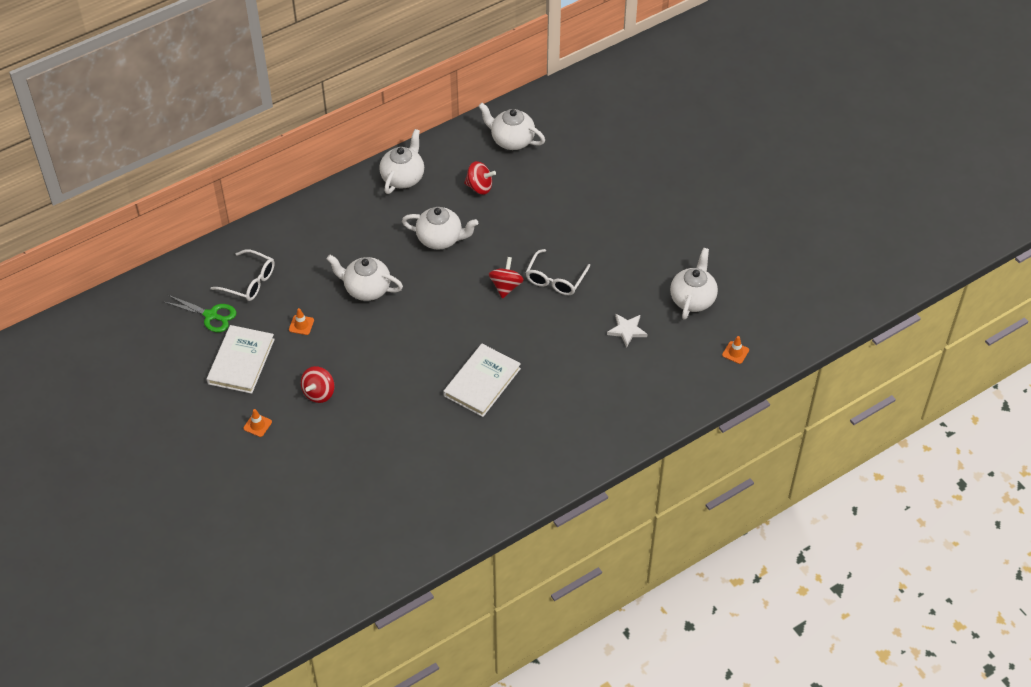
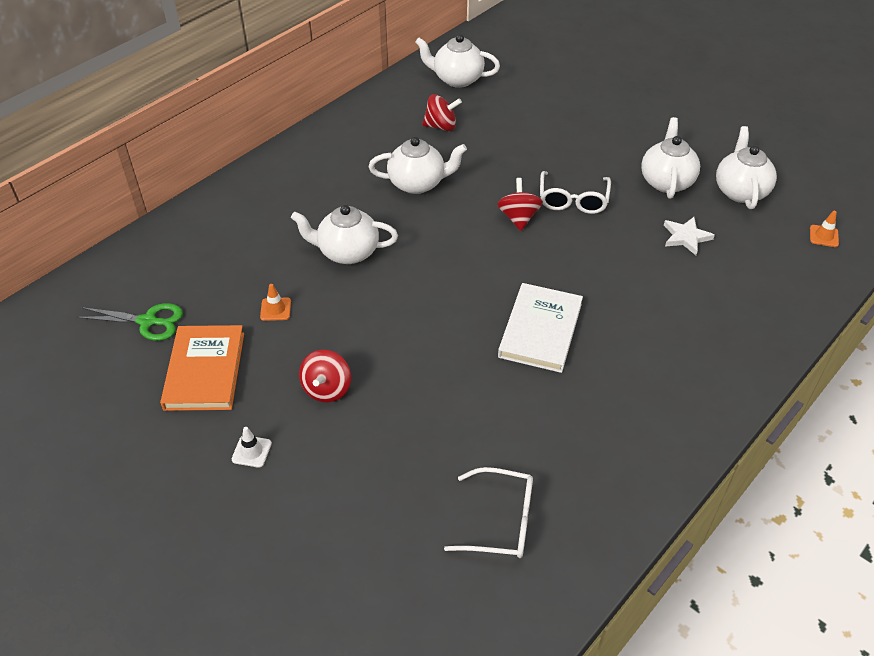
camera: 15 degrees left, 5 degrees down
white book [207,325,275,394] -> orange book [160,325,244,411]
white glasses [211,249,275,301] -> white glasses moved to [444,467,533,558]
orange traffic cone [243,409,272,437] -> white traffic cone [232,427,272,468]
white teapot [379,129,424,194] -> white teapot moved to [641,117,700,199]

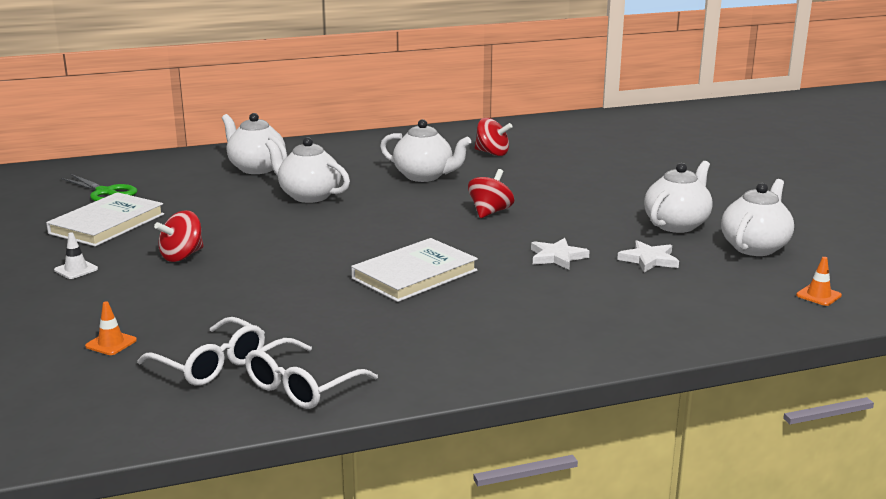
camera: 30 degrees right, 25 degrees down
orange book [160,325,244,411] -> white book [46,192,164,246]
orange traffic cone [260,284,291,321] -> orange traffic cone moved to [85,301,137,355]
white teapot [415,34,500,88] -> white teapot moved to [222,113,287,174]
white glasses [540,171,611,214] -> white glasses moved to [245,338,378,409]
none -> white star [531,238,590,270]

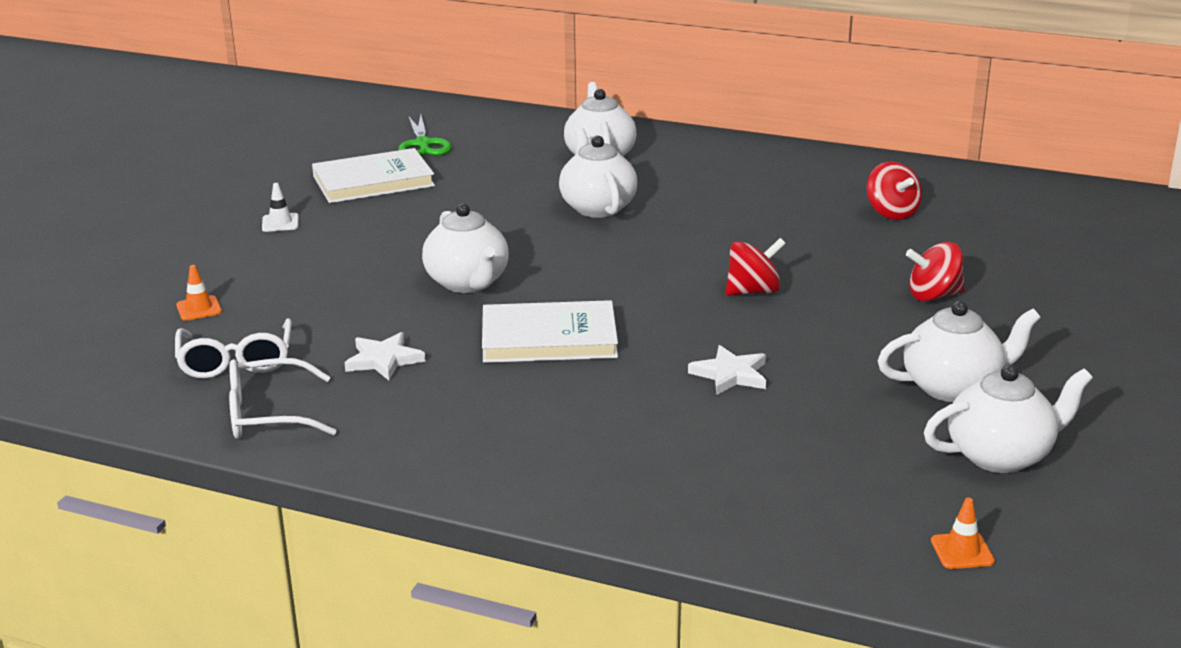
camera: 40 degrees right, 5 degrees up
red spinning top [154,210,204,262] -> red spinning top moved to [906,242,965,301]
white teapot [380,119,471,182] -> white teapot moved to [422,203,509,293]
white star [617,240,679,273] -> white star moved to [345,332,425,381]

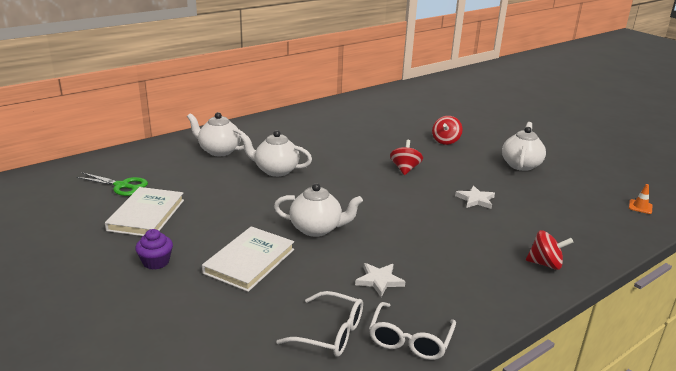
camera: 60 degrees left, 0 degrees up
orange traffic cone [176,265,222,321] -> none
white traffic cone [262,183,299,232] -> purple cupcake [135,229,173,270]
white book [482,300,618,363] -> white book moved to [202,226,294,292]
red spinning top [867,161,922,220] -> red spinning top moved to [526,230,574,270]
white teapot [924,365,1093,473] -> none

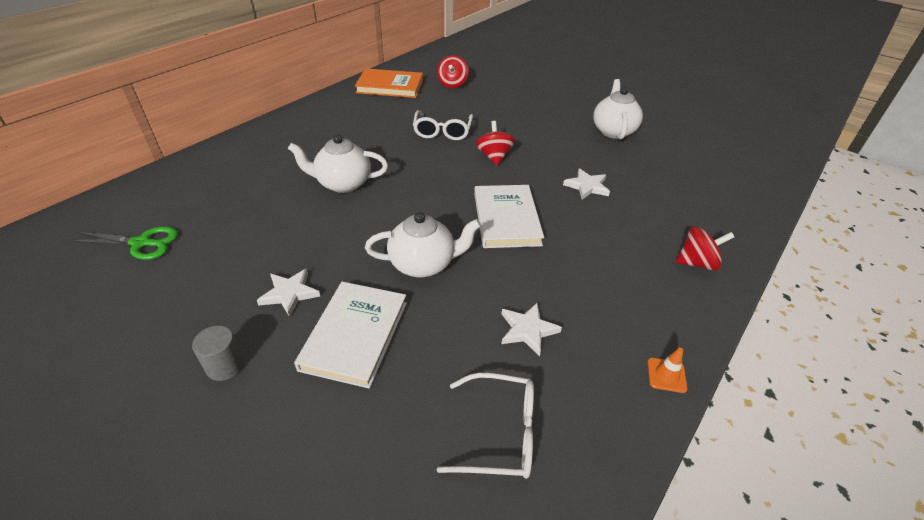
camera: 15 degrees left, 15 degrees up
white book [105,187,184,236] -> white book moved to [474,185,544,248]
purple cupcake [135,229,173,270] -> grey cylinder [192,326,244,381]
white teapot [187,112,245,156] -> none
white glasses [369,302,456,360] -> white glasses moved to [413,110,473,140]
red spinning top [432,116,463,145] -> red spinning top moved to [437,55,469,88]
orange traffic cone [629,184,652,214] -> orange traffic cone moved to [648,347,688,393]
none -> white star [257,269,320,317]
none -> orange book [355,68,423,98]

